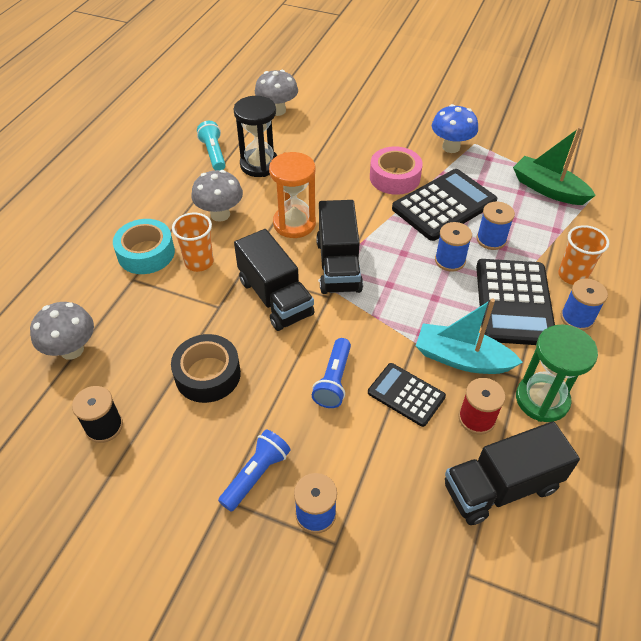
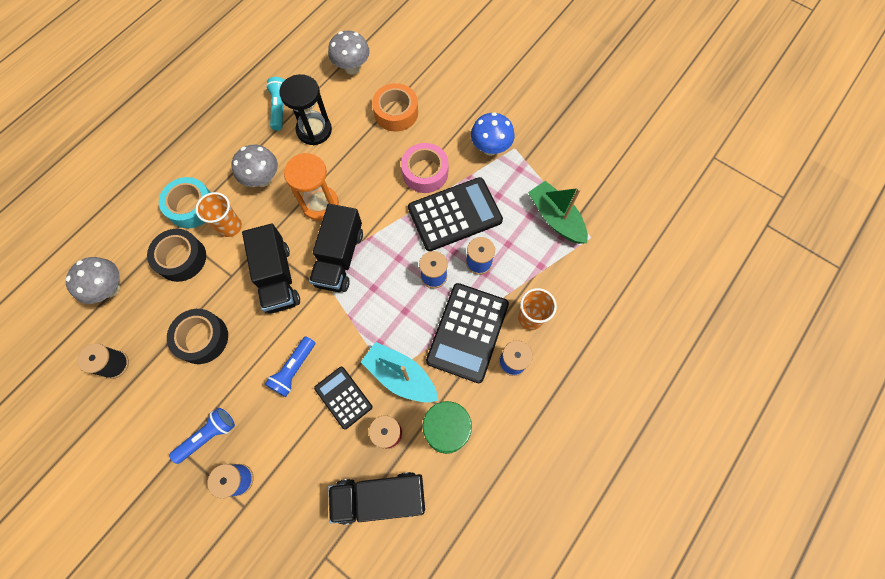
camera: 15 degrees right, 20 degrees up
none -> black tape [147,229,206,282]
none -> orange tape [372,83,418,132]

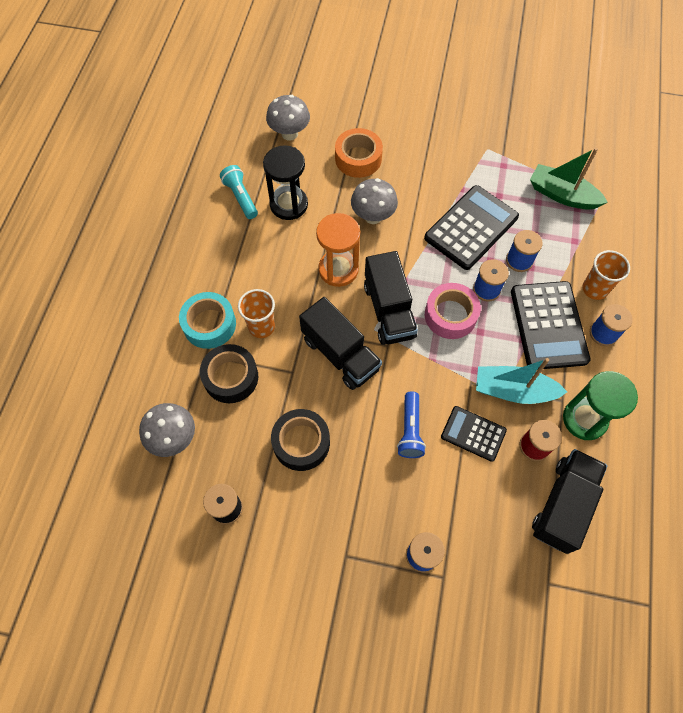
camera: 25 degrees left, 5 degrees down
blue flashlight [169,408,235,464] -> none
grey mushroom [231,145,278,187] -> grey mushroom moved to [351,178,398,224]
black truck [328,472,425,525] -> black truck turned 150 degrees clockwise [532,449,608,554]
pink tape [401,143,449,193] -> pink tape moved to [425,283,481,339]
blue mushroom [471,112,515,156] -> none

